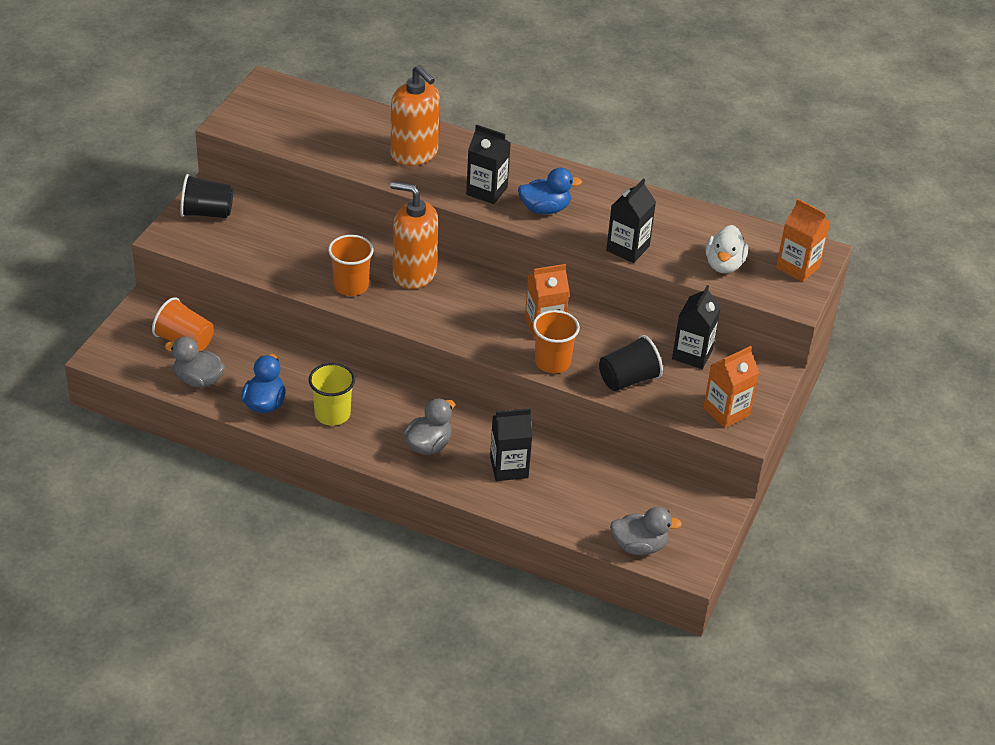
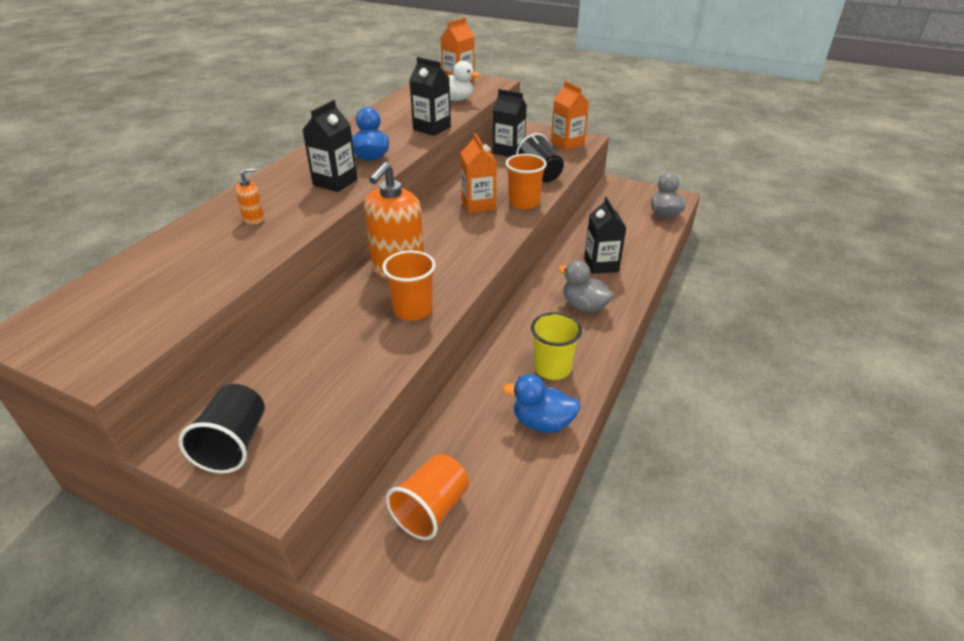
camera: 85 degrees left, 5 degrees down
grey duck [165,337,225,388] -> none
orange soap dispenser [391,65,440,166] -> orange soap dispenser [235,168,265,225], size x0.43

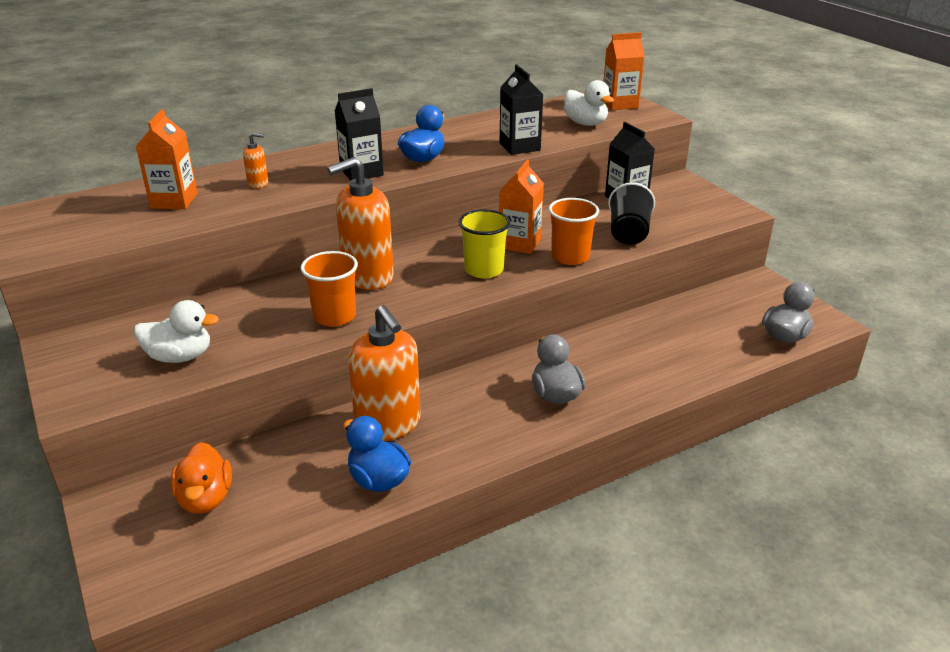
camera: 35 degrees right, 5 degrees down
black cup [178,384,265,473] -> none
orange cup [386,454,469,540] -> orange duck [170,442,232,514]
yellow cup [531,312,582,380] -> yellow cup moved to [459,209,510,278]
orange carton [551,81,589,151] -> orange carton moved to [136,109,198,209]
black carton [584,197,627,274] -> none
none -> white duck [134,300,219,363]
none -> orange soap dispenser [348,305,421,441]

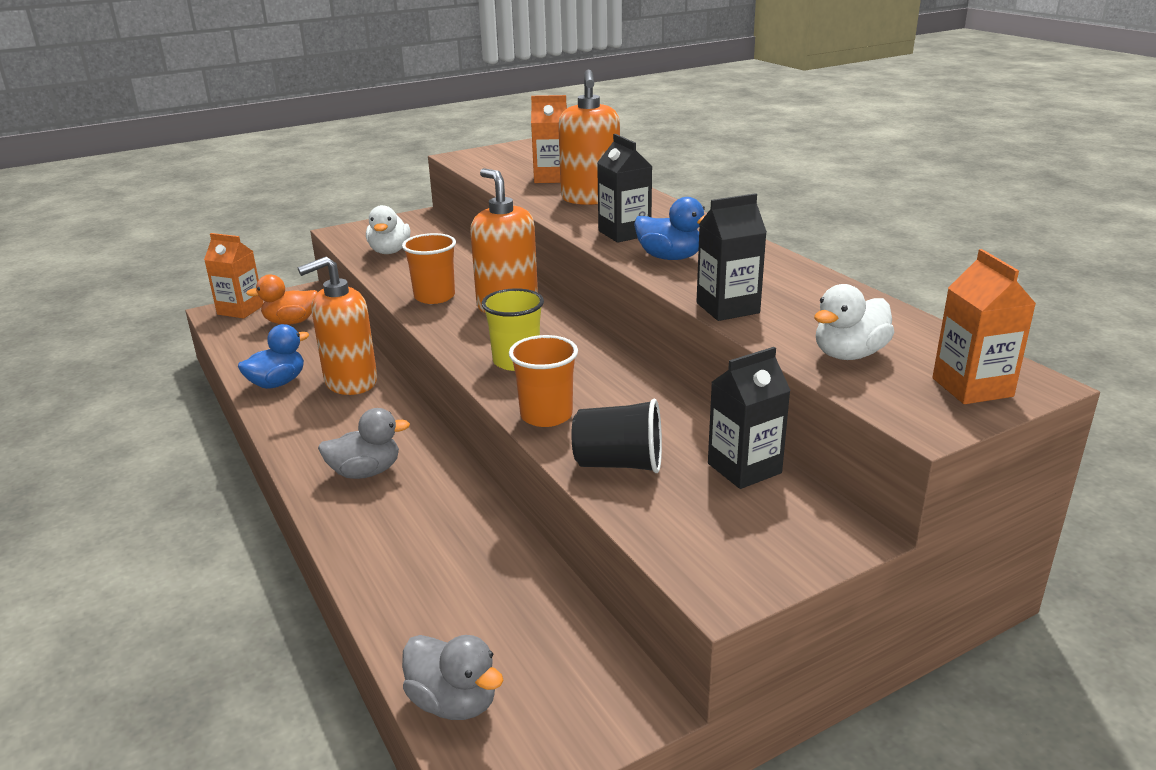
camera: 90 degrees right, 5 degrees down
orange soap dispenser [243,133,268,188] -> orange soap dispenser [558,69,620,205], size x2.31
orange carton [499,160,544,254] -> orange carton moved to [204,233,263,319]

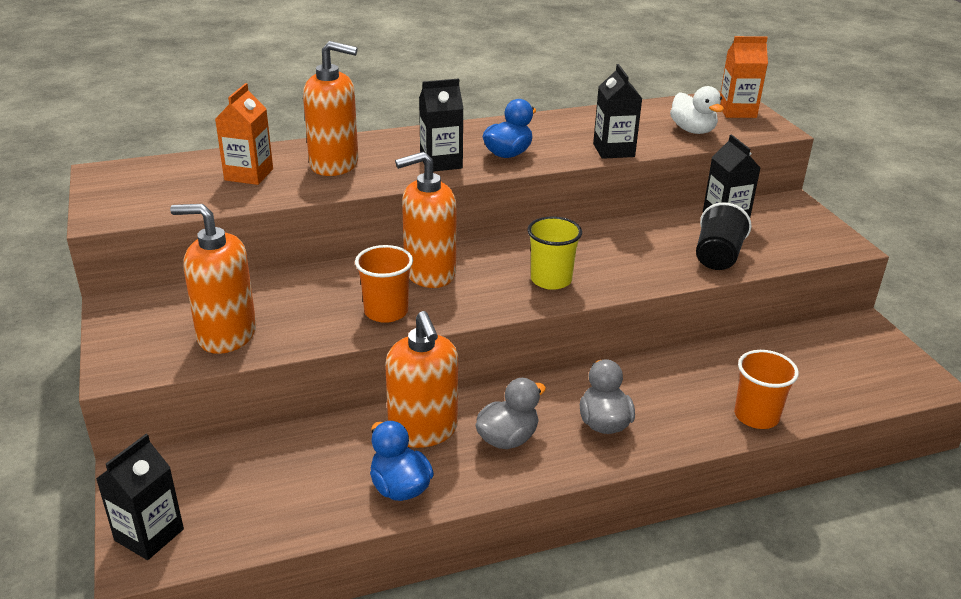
camera: 80 degrees left, 5 degrees up
orange carton [204,233,263,319] -> black carton [96,434,184,560]
orange duck [246,274,318,325] -> none
white duck [366,205,410,254] -> orange soap dispenser [170,204,256,354]
grey duck [402,635,504,720] -> grey duck moved to [476,378,546,449]
orange cup [509,335,578,427] -> orange cup moved to [734,350,799,429]

